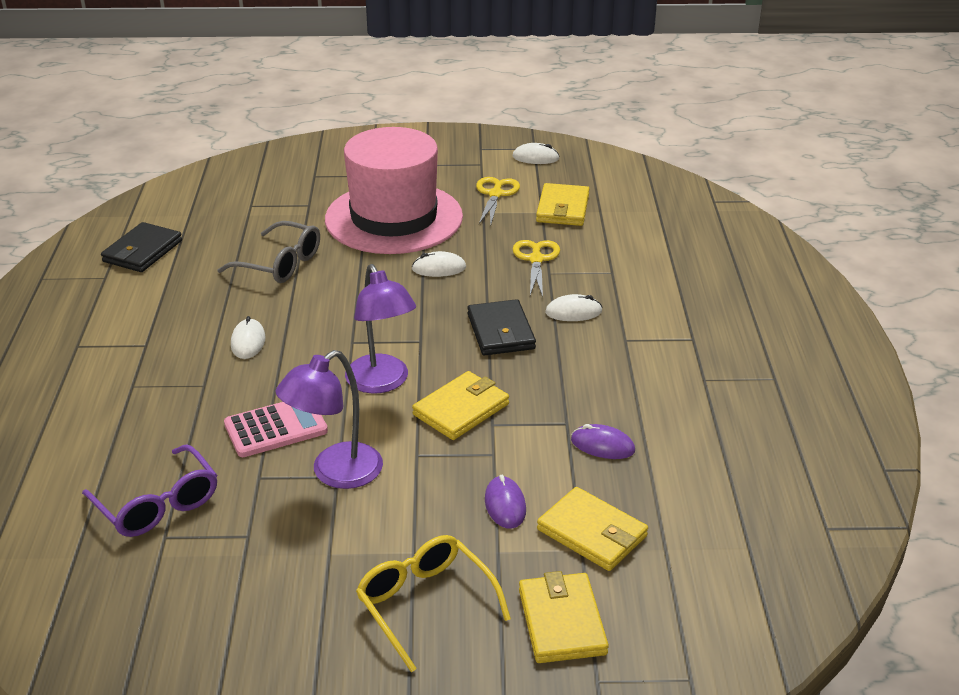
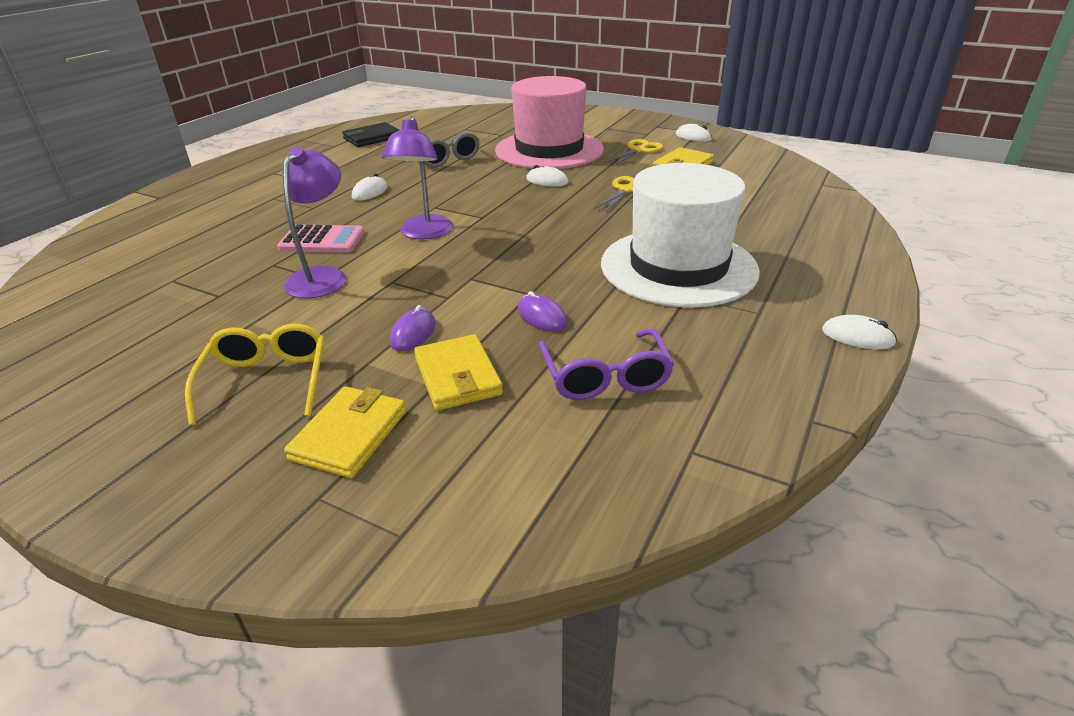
camera: 30 degrees right, 0 degrees up
purple glasses [82,444,217,537] -> purple glasses moved to [539,329,674,400]
purple lamp [275,350,383,489] -> purple lamp turned 120 degrees clockwise [282,147,346,299]
yellow wallet [412,371,509,440] -> none
black wallet [467,299,536,356] -> none
white mouse [545,294,603,321] -> white mouse moved to [822,315,897,349]
none -> white hat [601,163,760,308]

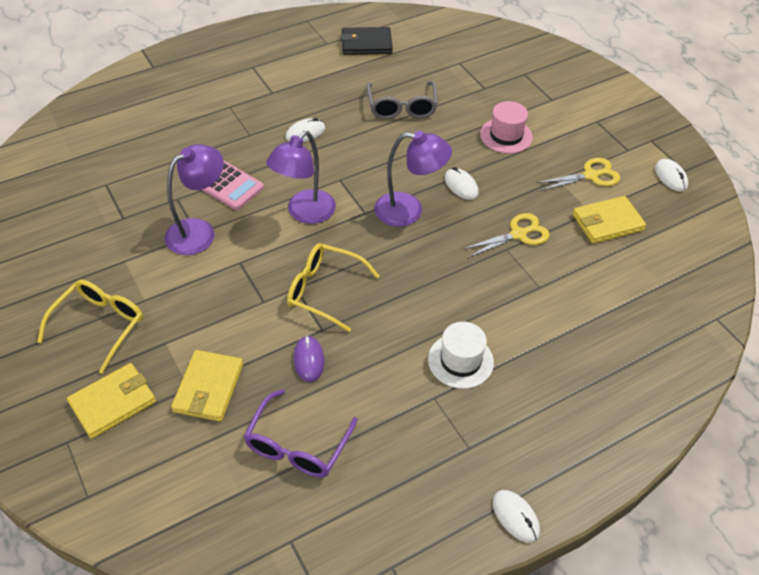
camera: 30 degrees right, 15 degrees up
purple mouse [390,305,436,351] -> none
pink hat [495,76,604,169] -> pink hat [480,101,533,153], size x0.46
white hat [601,163,760,308] -> white hat [428,322,494,389], size x0.46
none -> yellow glasses [287,243,379,332]
none -> purple lamp [375,131,452,227]

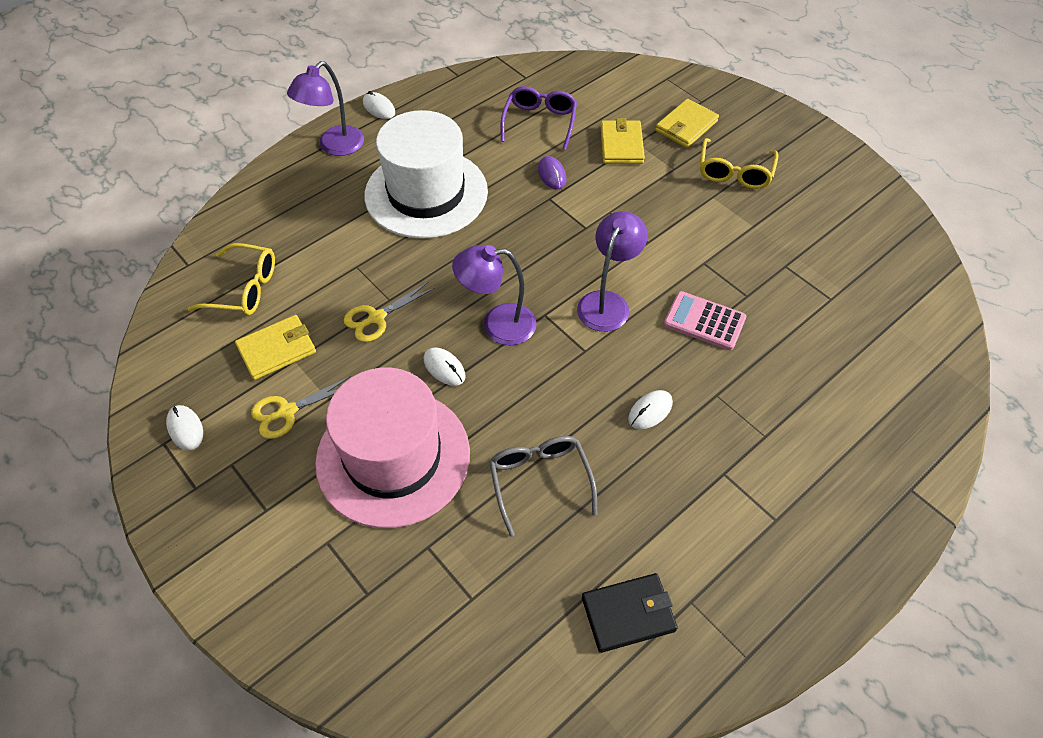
camera: 170 degrees right, 5 degrees up
purple lamp [165,144,224,255] -> purple lamp moved to [287,61,364,156]
yellow glasses [287,243,379,332] -> yellow glasses moved to [188,243,275,315]
white hat [428,322,494,389] -> white hat [365,110,488,239], size x2.19
pink hat [480,101,533,153] -> pink hat [315,368,470,528], size x2.19

